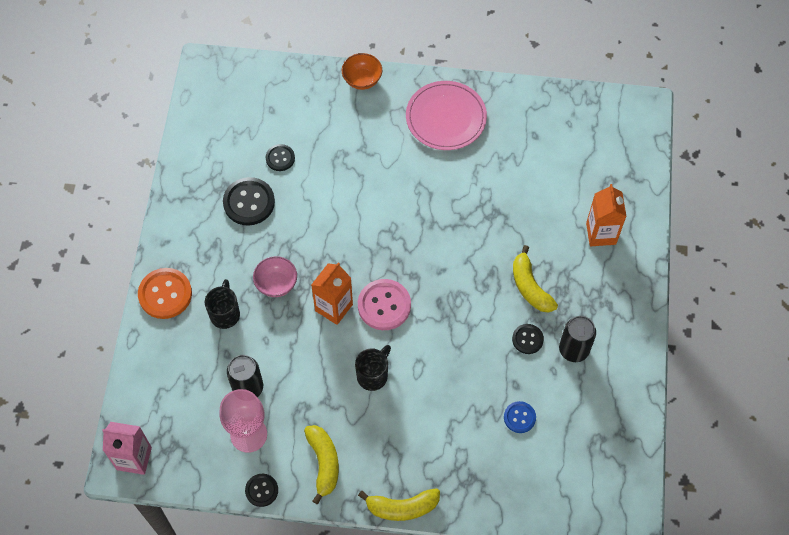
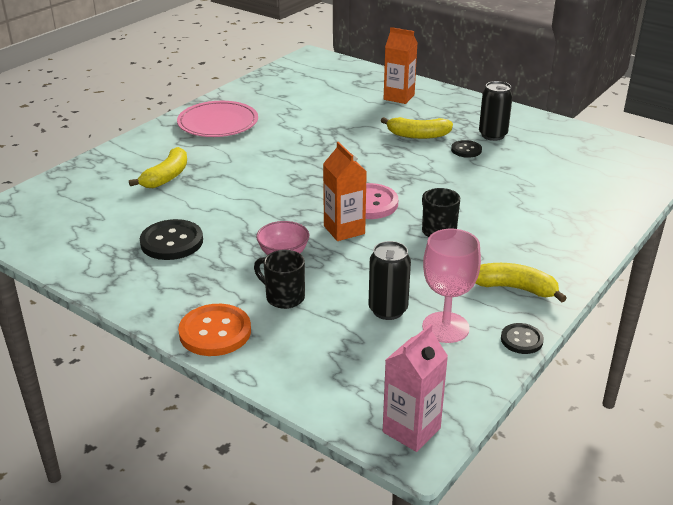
camera: 60 degrees left, 30 degrees down
black button [266,144,295,171] -> none
orange bowl [342,53,382,90] -> none
yellow banana [358,488,440,521] -> yellow banana moved to [129,147,187,188]
blue button [504,401,536,433] -> none

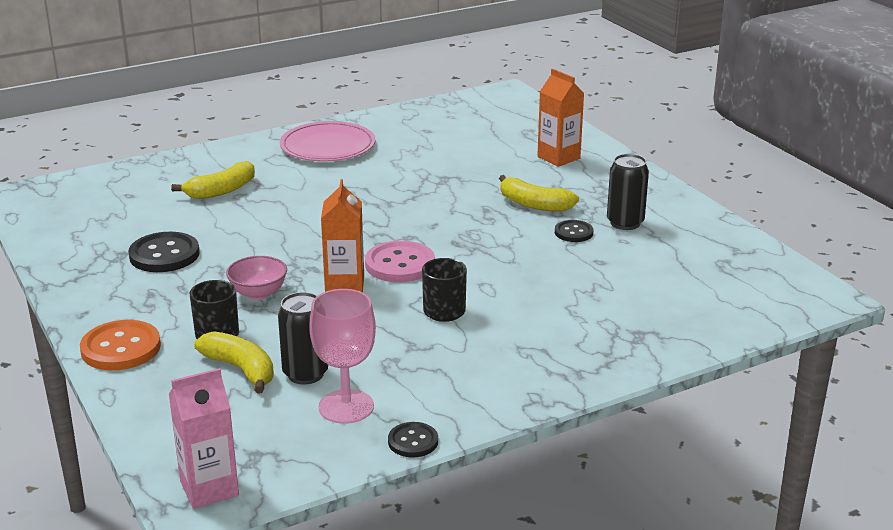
camera: 25 degrees right, 5 degrees down
yellow banana [475,263,567,303] -> yellow banana moved to [194,331,274,393]

